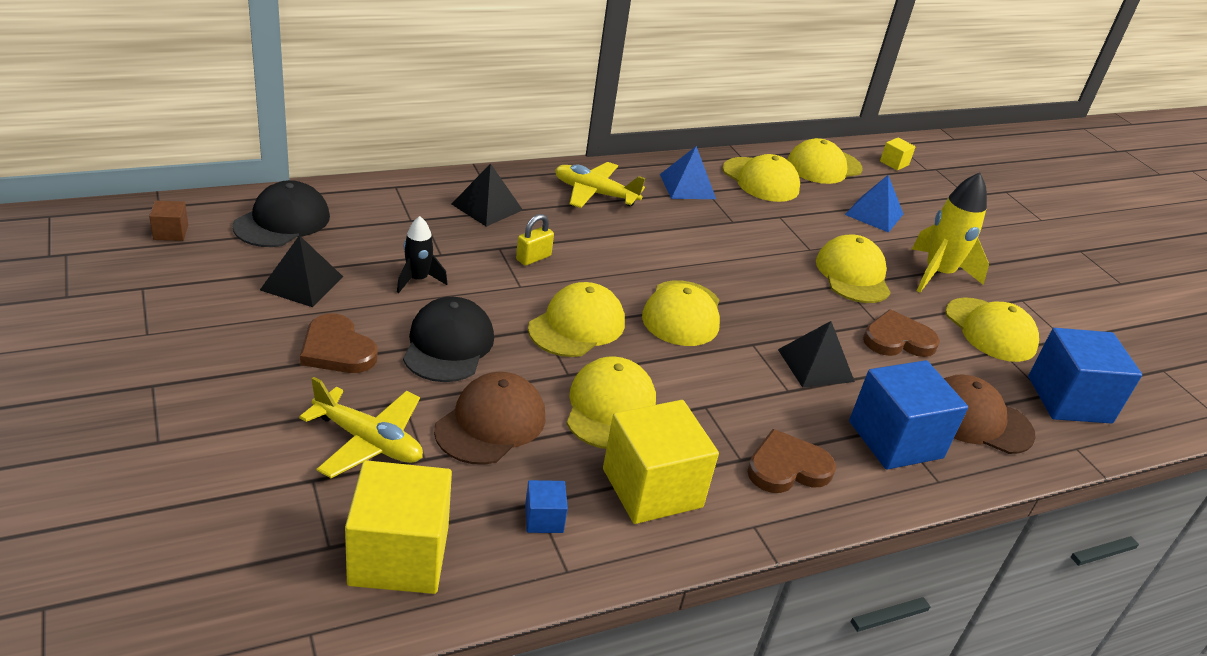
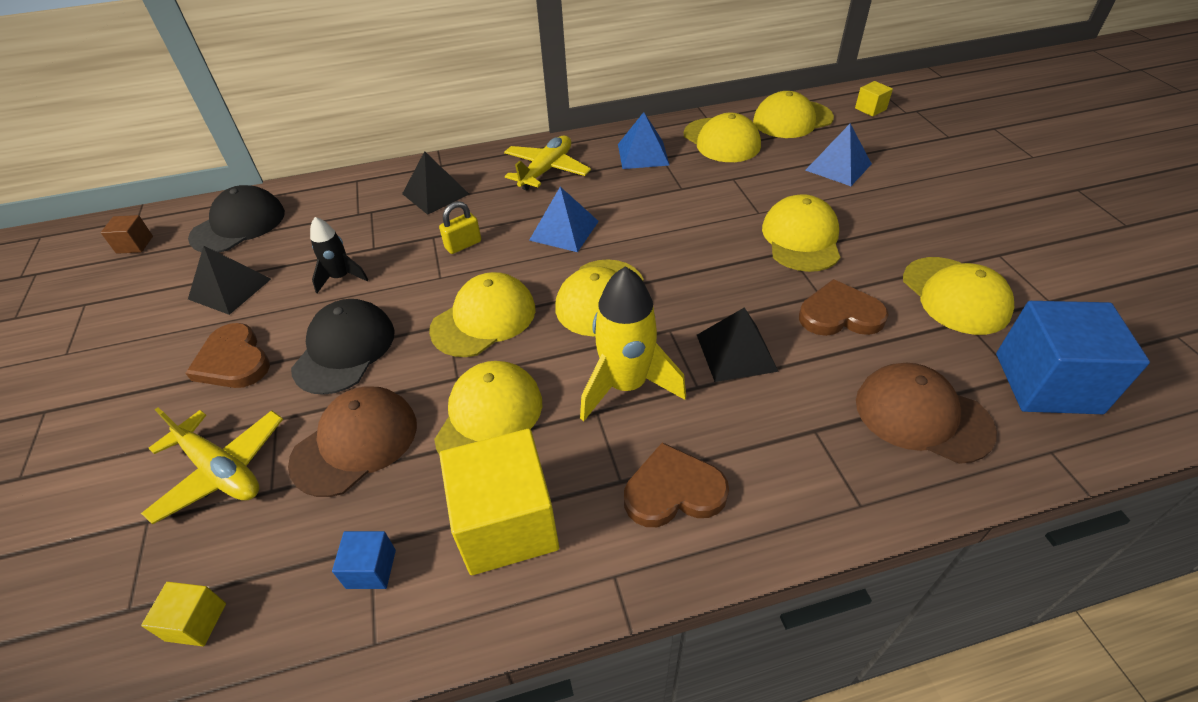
camera: 15 degrees right, 10 degrees up
yellow cube [345,460,452,594] -> yellow cube [141,582,226,646], size x0.45
yellow plane [555,162,645,208] -> yellow plane turned 90 degrees clockwise [504,136,591,191]
blue cube [849,360,968,470] -> none
yellow rocket [912,173,989,292] -> yellow rocket moved to [580,266,686,421]
none -> blue pyramid [529,187,599,252]

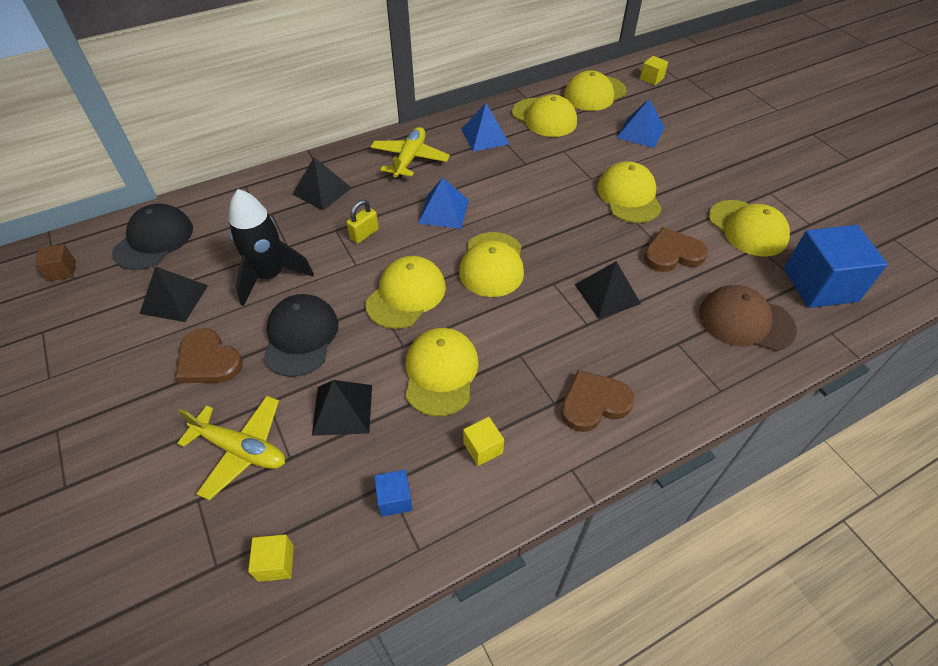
camera: 15 degrees left, 5 degrees up
brown cap [288,386,417,497] -> black pyramid [312,380,372,436]
black rocket [310,217,368,293] -> black rocket [229,189,314,306], size x1.75
yellow cube [439,429,559,575] -> yellow cube [463,417,504,466], size x0.45
yellow rocket [580,266,686,421] -> none

